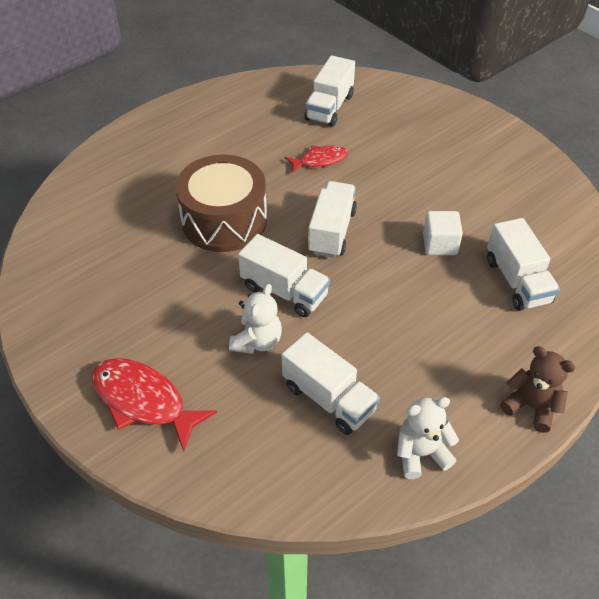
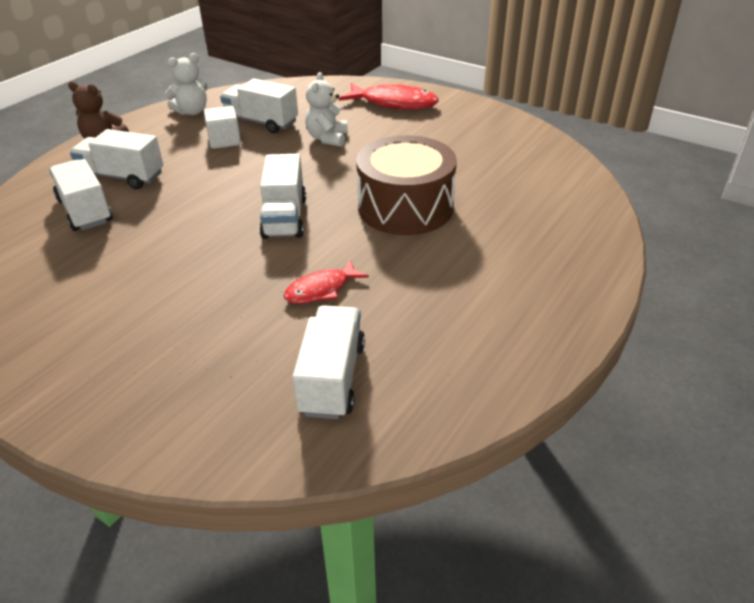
camera: 165 degrees right, 10 degrees down
white truck [238,234,330,317] -> white truck moved to [70,129,163,189]
white cube [423,211,463,255] -> white cube moved to [204,106,241,149]

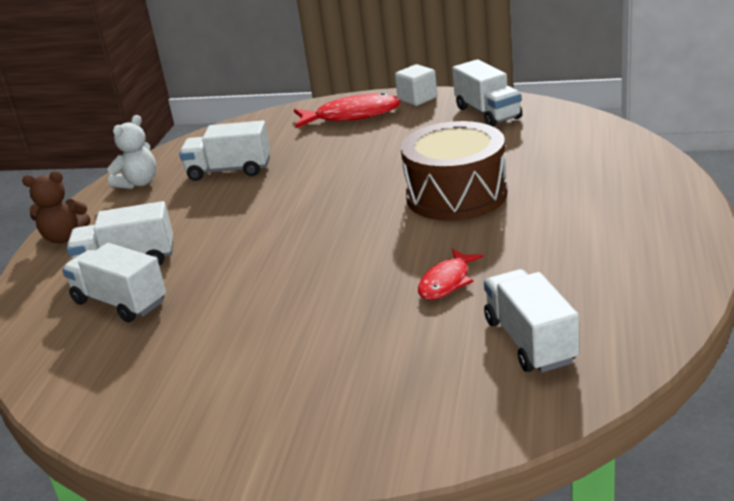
camera: 20 degrees left, 10 degrees down
white cube [204,106,241,149] -> white cube moved to [395,64,437,106]
white truck [259,154,306,239] -> white truck moved to [452,59,522,127]
white teddy bear [305,72,348,147] -> none

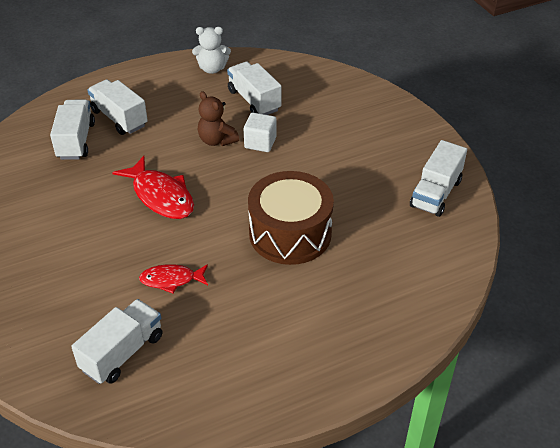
camera: 50 degrees right, 15 degrees up
brown teddy bear [22,171,90,243] -> brown teddy bear moved to [198,91,239,146]
red fish [294,93,401,128] -> red fish moved to [112,156,194,219]
white cube [395,64,437,106] -> white cube moved to [244,113,277,152]

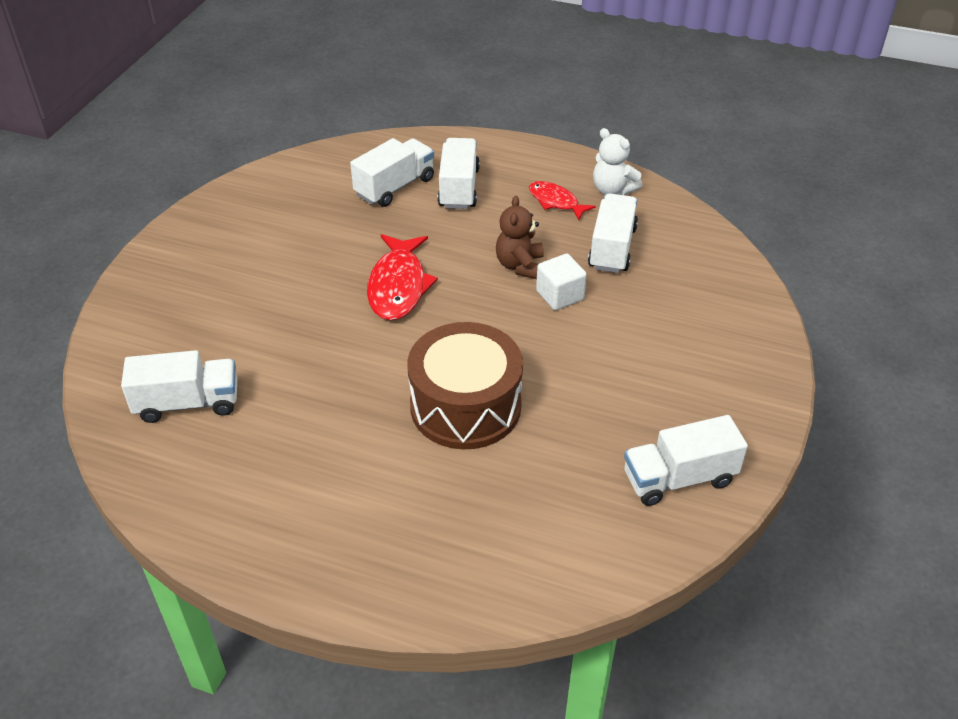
camera: 45 degrees right, 0 degrees up
red fish [139,264,208,293] -> red fish moved to [529,181,596,220]

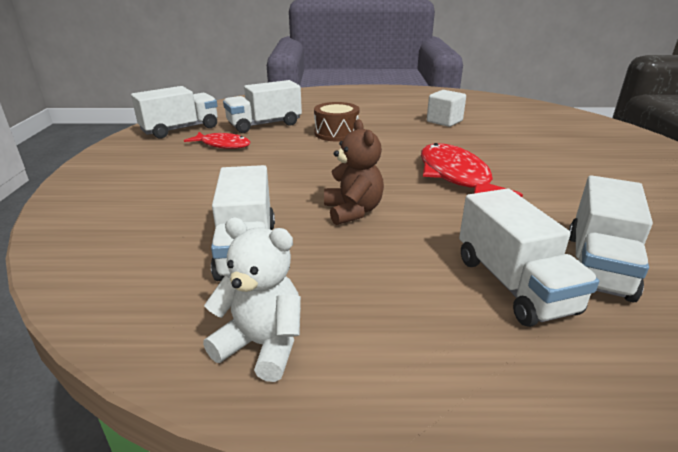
camera: 160 degrees right, 15 degrees down
white truck [121,350,237,423] -> white truck moved to [223,80,302,133]
brown drum [407,322,523,449] -> brown drum [314,102,360,141], size x0.55
red fish [529,181,596,220] -> red fish moved to [184,132,251,149]
white cube [536,254,587,310] -> white cube moved to [427,90,466,127]

